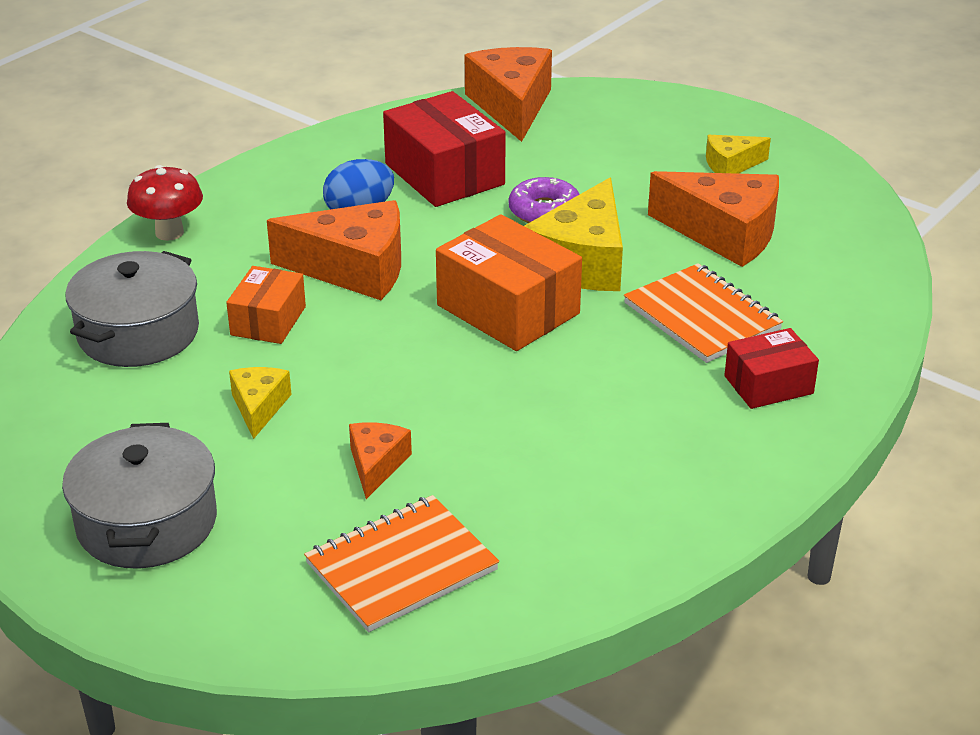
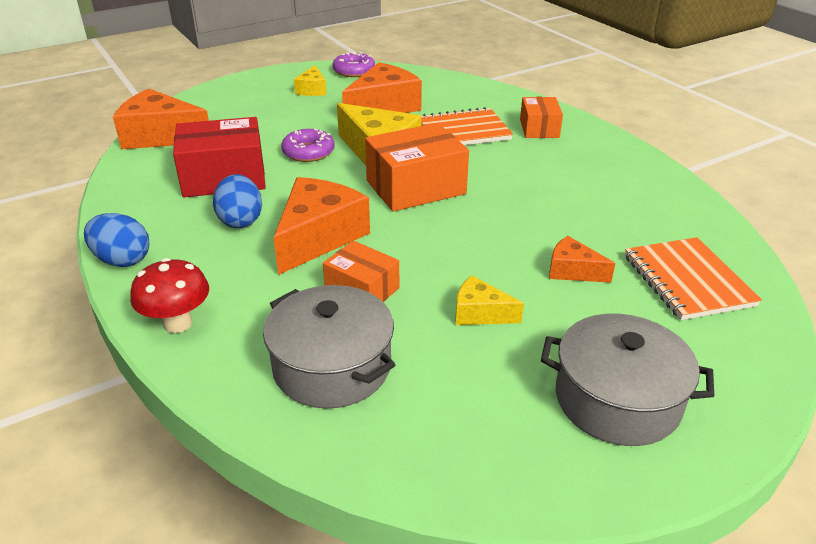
camera: 70 degrees left, 0 degrees up
red box [724,328,819,409] -> orange box [520,97,563,138]
none -> blue egg [84,213,149,267]
none -> purple donut [333,51,375,77]

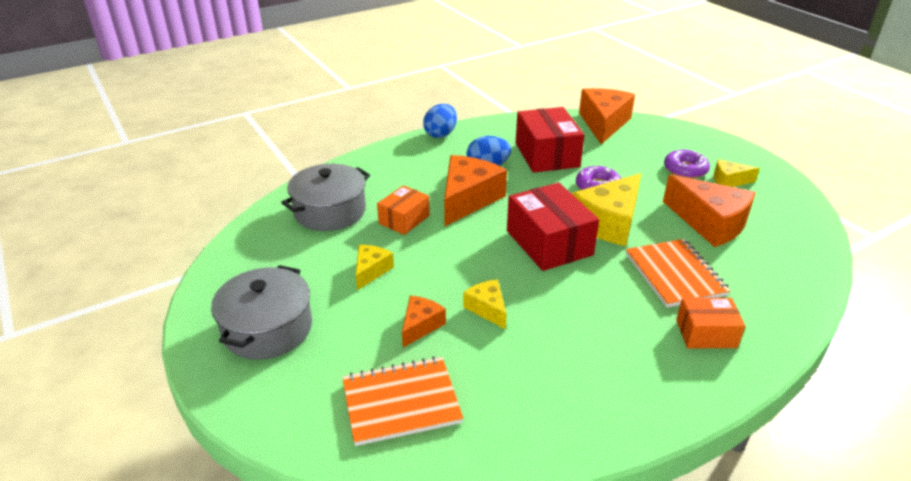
camera: 90 degrees right, 0 degrees up
red mushroom [130,258,209,333] -> none
orange cheese [273,177,370,275] -> orange cheese turned 90 degrees counterclockwise [444,155,507,226]
purple donut [333,51,375,77] -> purple donut moved to [664,149,710,179]
orange box [365,123,469,212] -> red box [507,183,599,271]
none -> yellow cheese [463,279,507,329]

